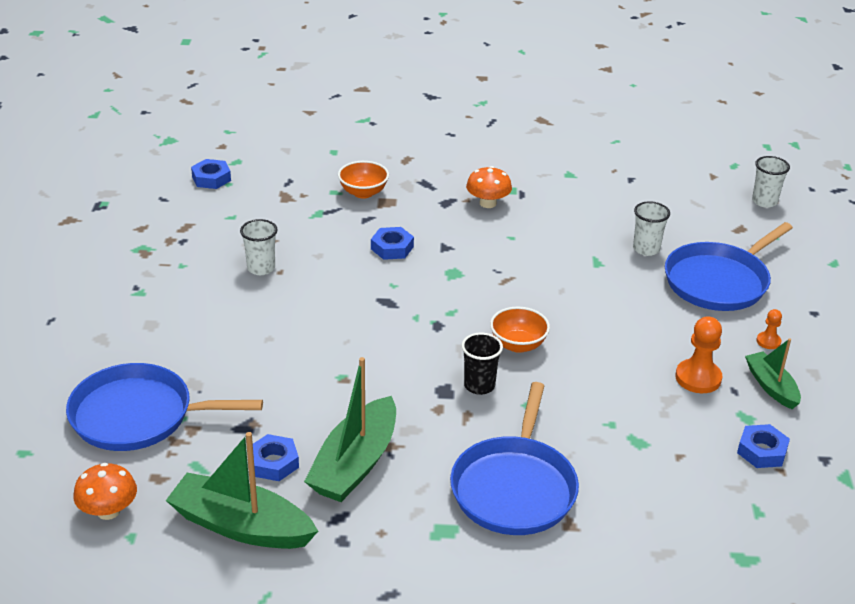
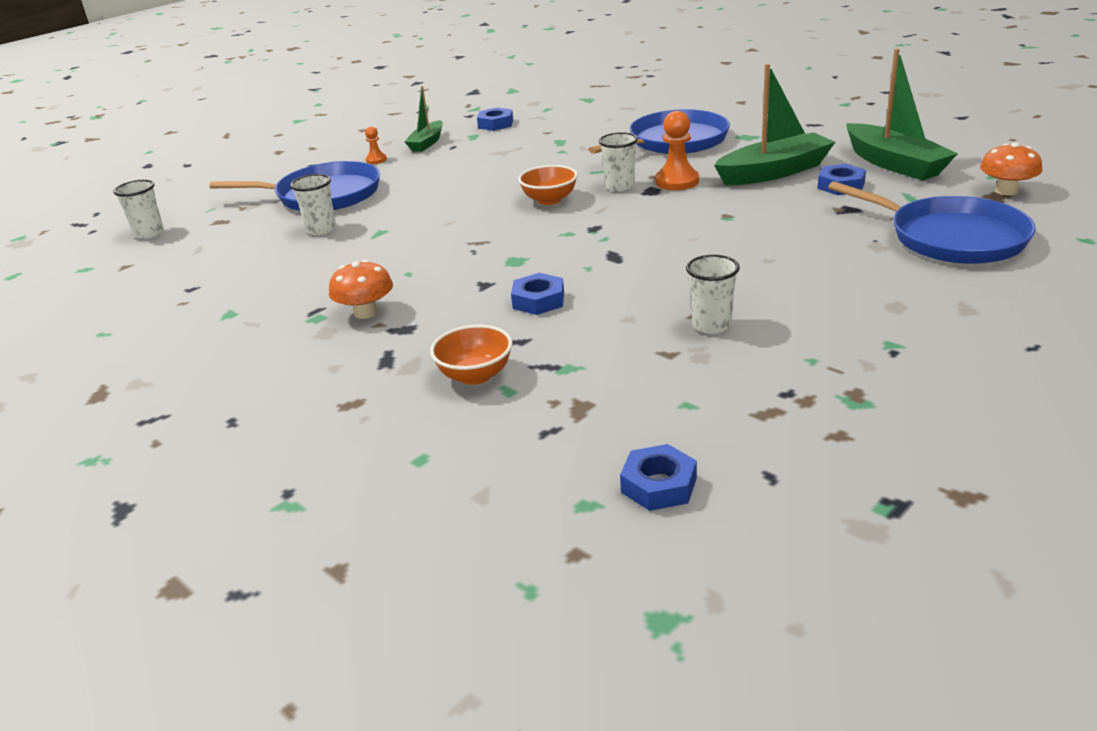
camera: 135 degrees left, 5 degrees down
black cup [461,333,503,395] -> white cup [599,132,638,192]
orange pawn [675,316,722,393] -> orange pawn moved to [655,111,699,190]

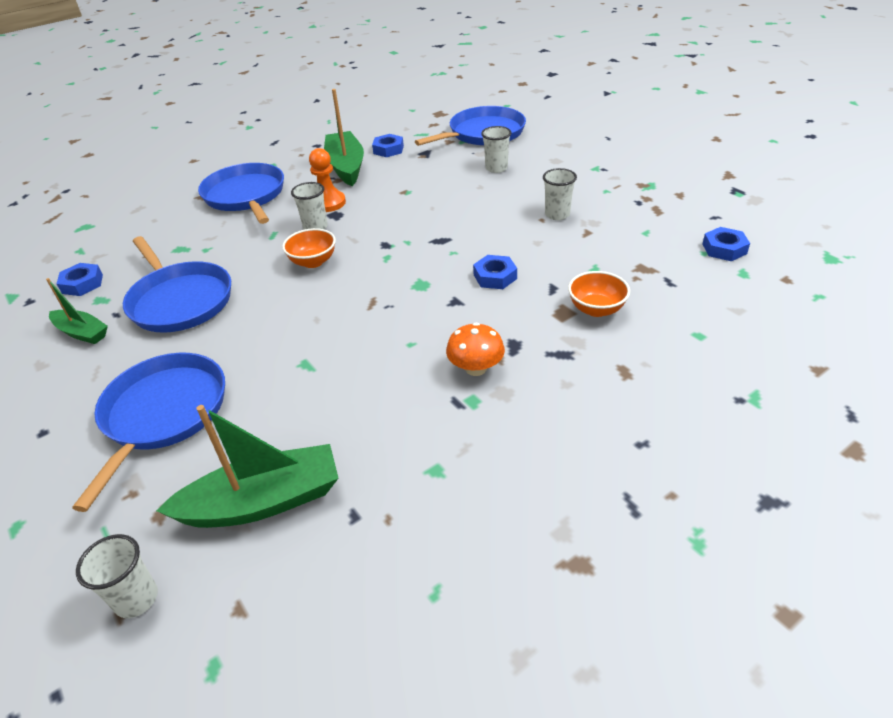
camera: 80 degrees left, 10 degrees up
white cup [290,174,336,235] -> white cup moved to [481,126,511,173]
orange pawn [365,126,387,164] -> none
green boat [846,49,958,180] -> green boat moved to [156,405,338,528]
orange mushroom [980,143,1042,195] -> none
none -> blue pan [123,236,231,333]

